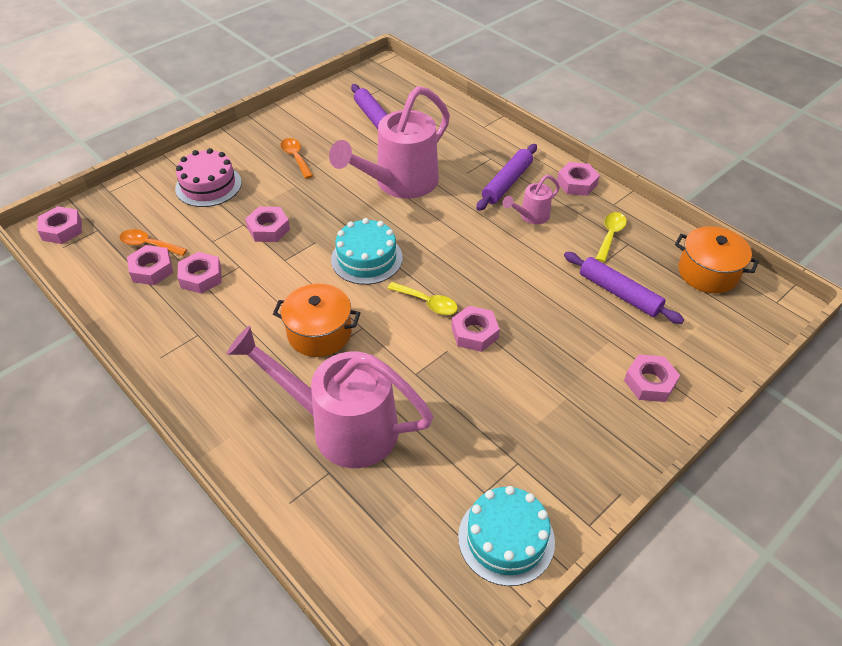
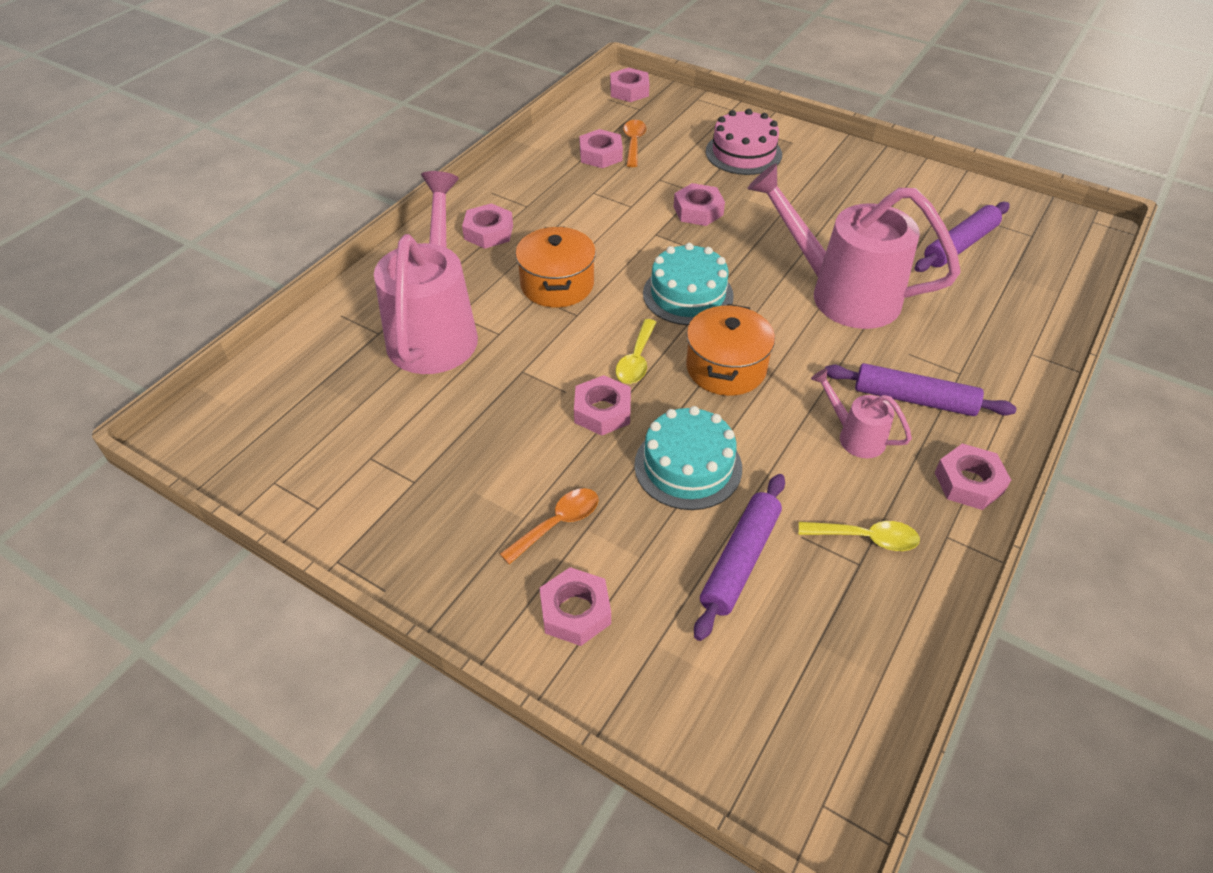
camera: 75 degrees right, 0 degrees up
pink nut [178,252,222,294] -> pink nut moved to [462,203,513,249]
orange spoon [281,138,313,179] -> orange spoon moved to [500,488,599,565]
turquoise cake [458,486,555,586] -> turquoise cake moved to [634,406,742,510]
orange pot [675,226,759,293] -> orange pot moved to [686,304,775,396]

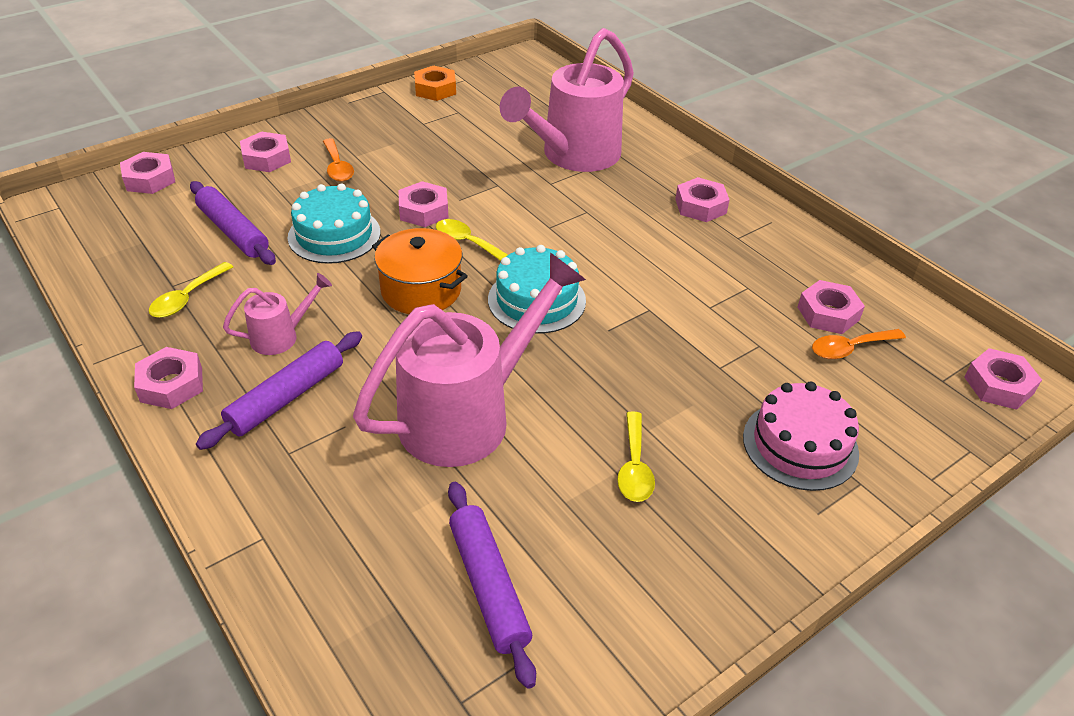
camera: 110 degrees right, 5 degrees down
pink watering can [374,171,478,374] -> pink watering can turned 105 degrees clockwise [500,28,634,172]
orange pot [515,227,596,308] -> none
orange spoon [623,120,647,167] -> orange spoon turned 135 degrees clockwise [812,329,906,359]
pink nut [674,183,725,226] -> pink nut moved to [120,152,175,194]
none -> orange nut [414,66,456,101]
none -> yellow spoon [617,411,655,502]

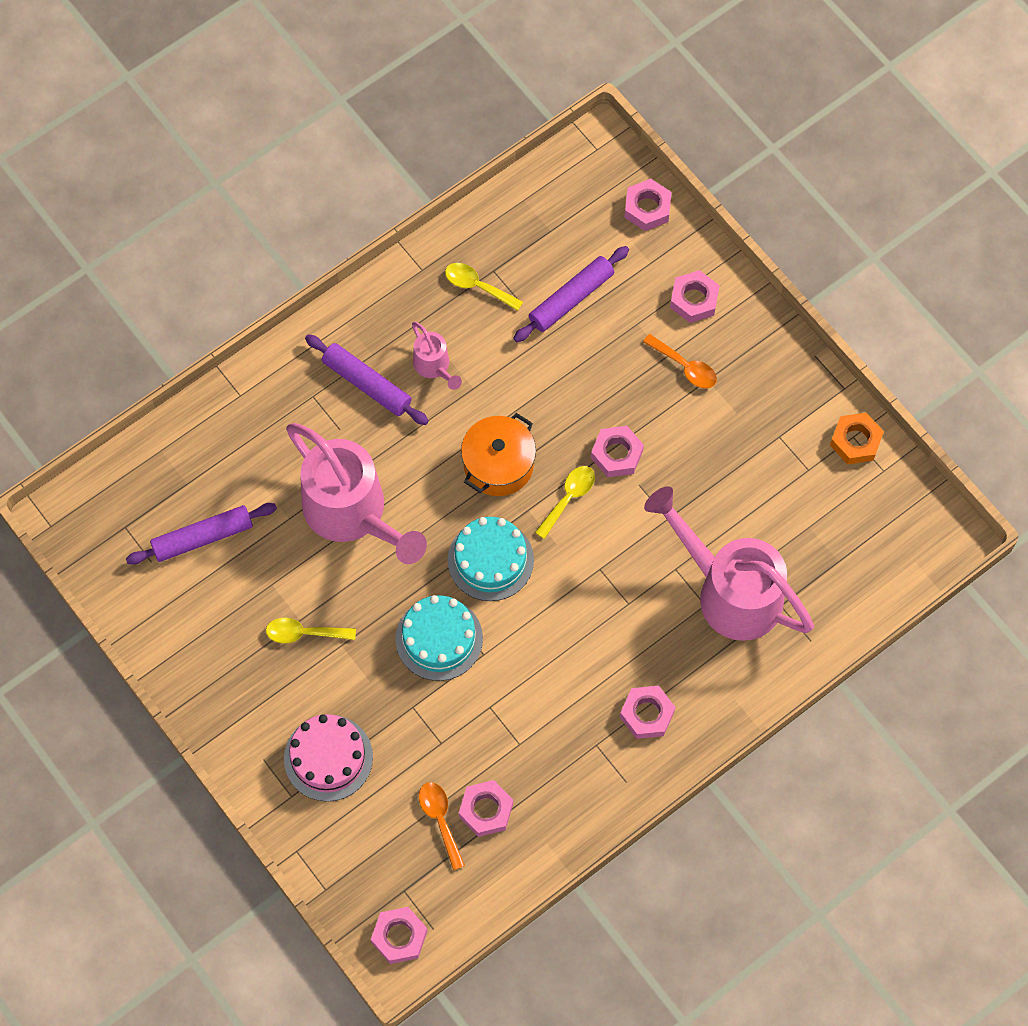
camera: 90 degrees right, 25 degrees up
pink nut [134,347,203,409] -> none
turquoise cake [288,184,380,264] -> turquoise cake moved to [395,595,483,681]
orange spoon [323,138,354,182] -> orange spoon turned 120 degrees counterclockwise [643,334,717,389]

